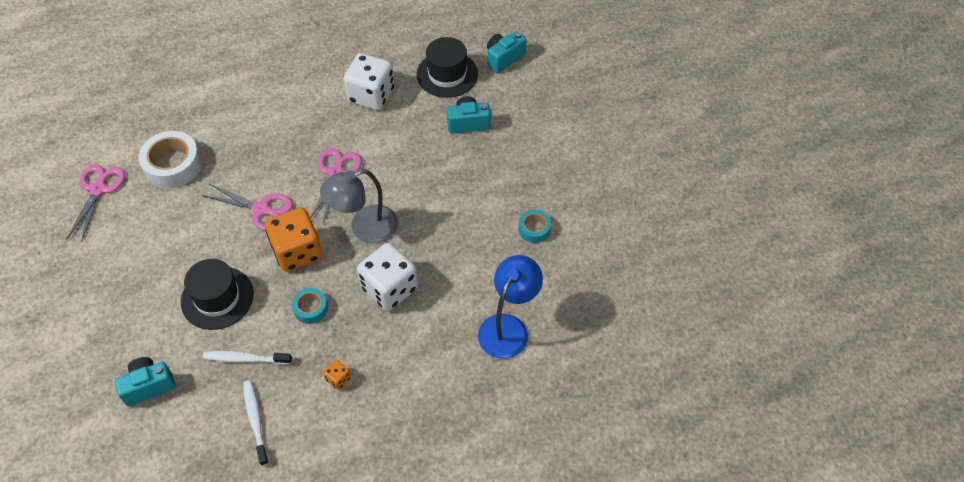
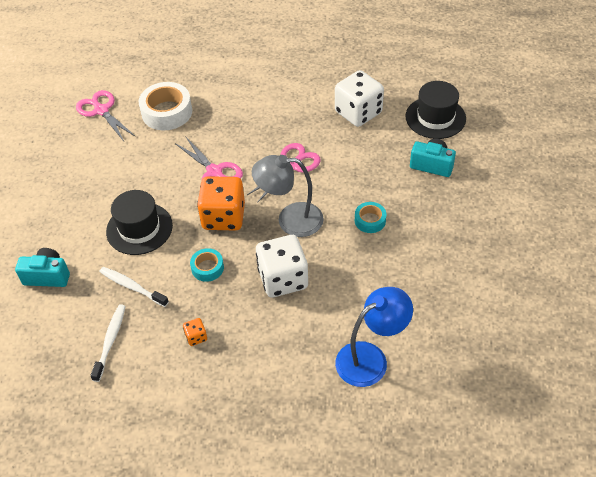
camera: 30 degrees right, 5 degrees down
pink scissors [67,165,125,242] -> pink scissors turned 75 degrees counterclockwise [76,90,136,141]
turquoise camera [487,31,527,73] -> none
turquoise tape [518,210,551,243] -> turquoise tape moved to [355,202,386,233]

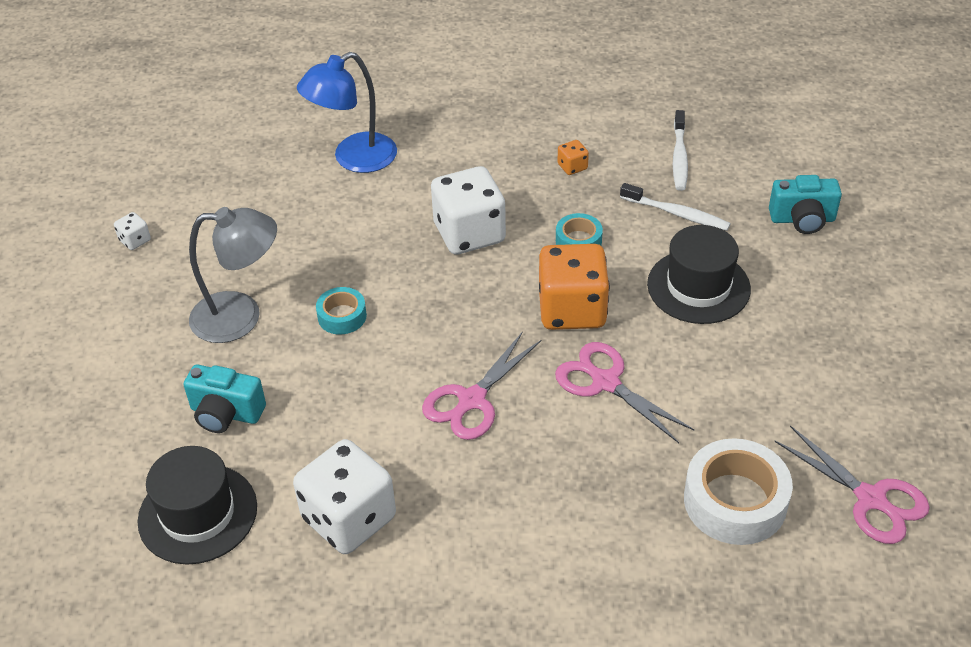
camera: 175 degrees right, 5 degrees down
grey lamp [252,155,324,237] -> grey lamp moved to [189,207,277,343]
none -> white dice [114,212,151,250]

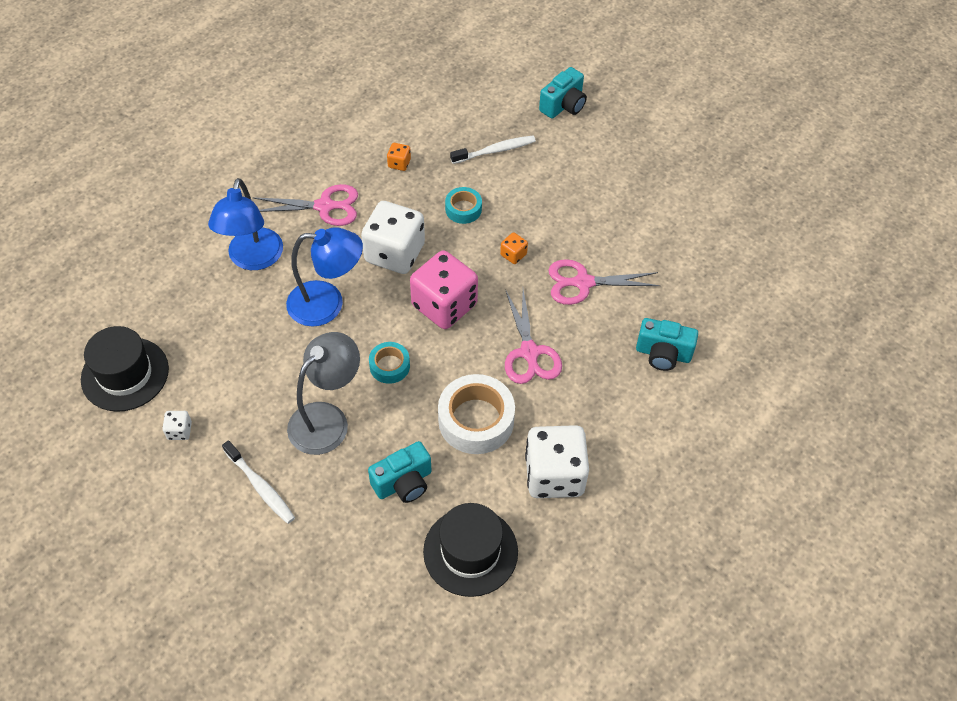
camera: 50 degrees left, 10 degrees up
orange dice [539,244,610,330] -> orange dice [500,232,528,264], size x0.42
black hat [647,225,751,324] -> black hat moved to [81,326,169,412]
white toothbrush [673,110,688,191] -> white toothbrush moved to [222,440,295,524]
white tape [684,438,793,545] -> white tape moved to [438,374,515,454]
pink scissors [774,426,930,544] -> pink scissors moved to [252,184,358,226]
none -> blue lamp [286,227,363,327]
none -> pink dice [410,250,478,329]
none -> turquoise camera [636,318,698,371]

